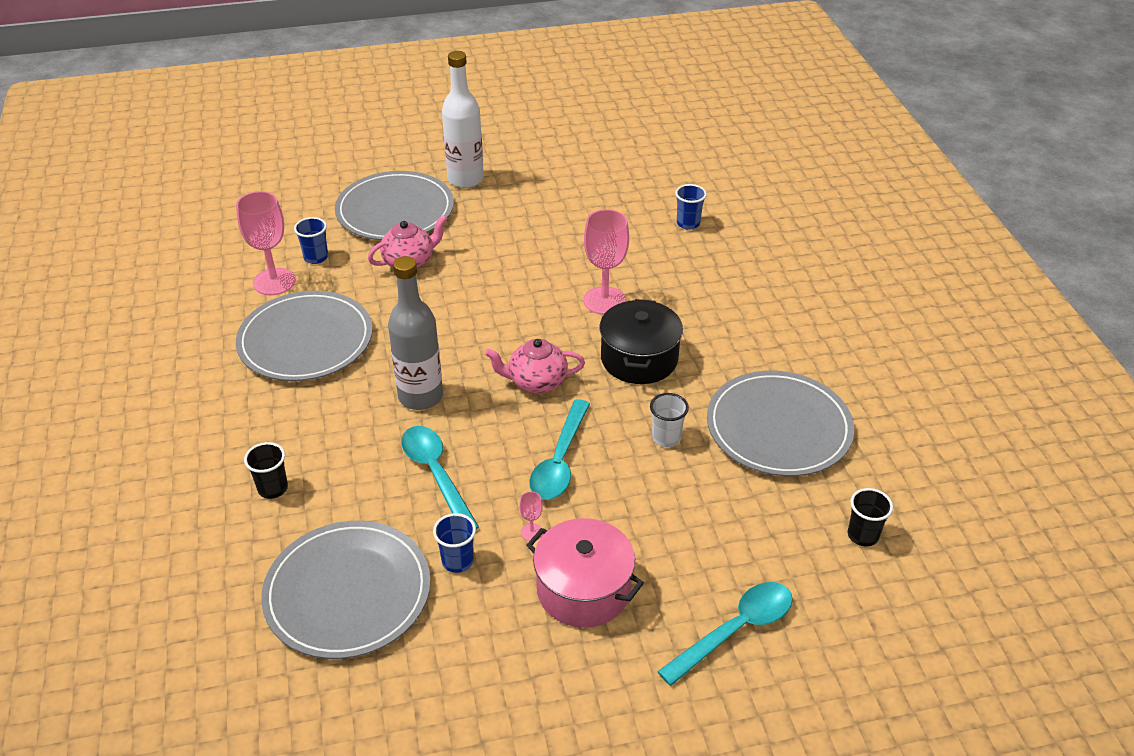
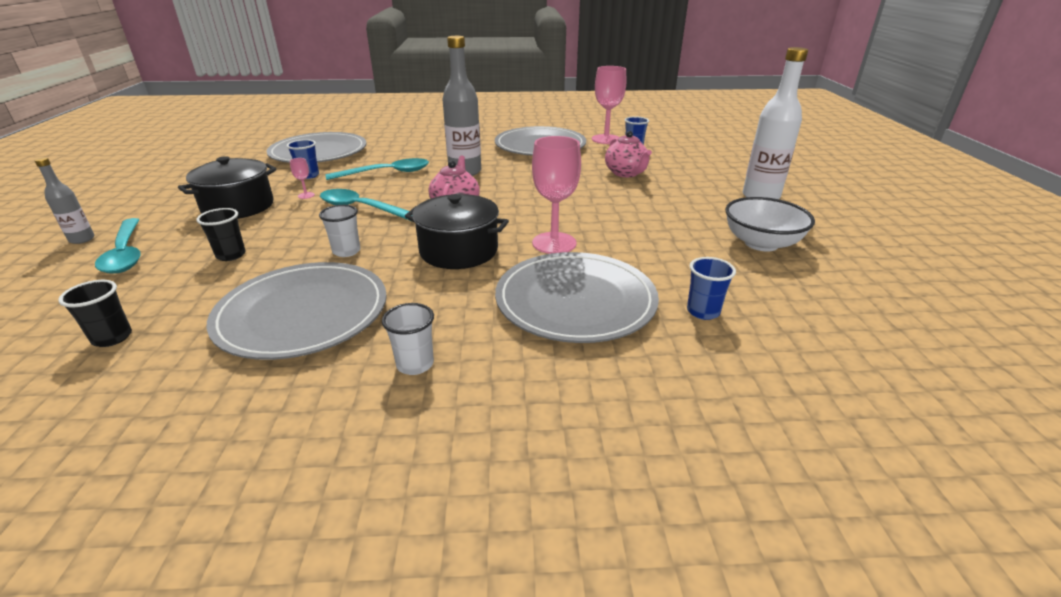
camera: 100 degrees right, 10 degrees down
black cup [244,442,288,499] -> black cup moved to [197,208,246,261]
grey plate [335,171,454,240] -> grey plate moved to [495,252,659,343]
pink pot [526,518,644,628] -> black pot [178,156,277,219]
none -> grey bottle [34,158,95,244]
none -> white cup [382,303,434,375]
none -> white bowl [725,197,815,252]

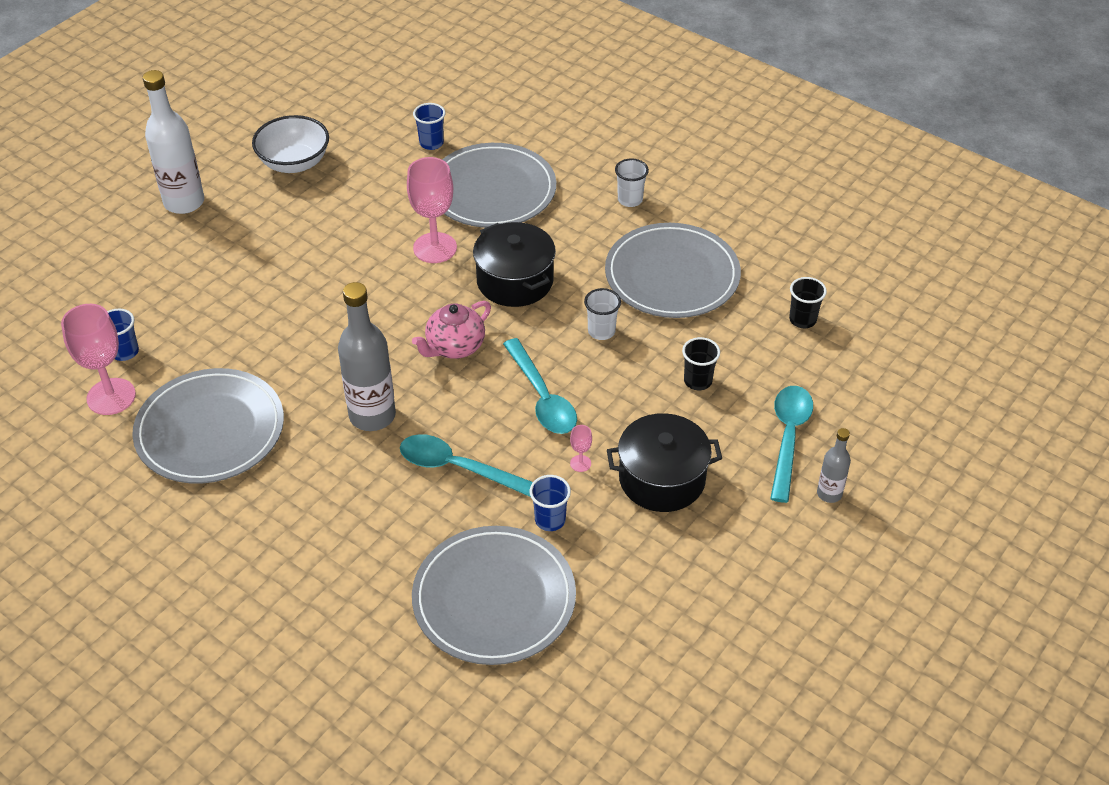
camera: 140 degrees left, 15 degrees up
pink teapot [605,131,652,177] -> none

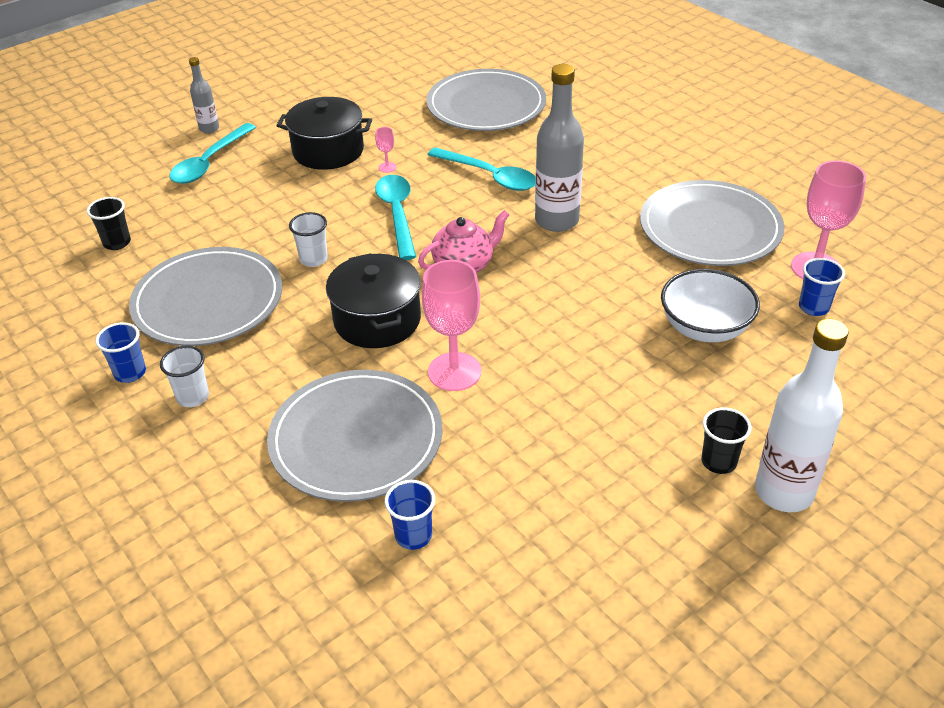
camera: 165 degrees left, 5 degrees down
white bowl [252,115,329,173] -> white bowl moved to [661,269,760,342]
blue cup [530,475,571,531] -> blue cup moved to [95,322,146,383]
black cup [682,337,720,390] -> black cup moved to [701,407,752,474]

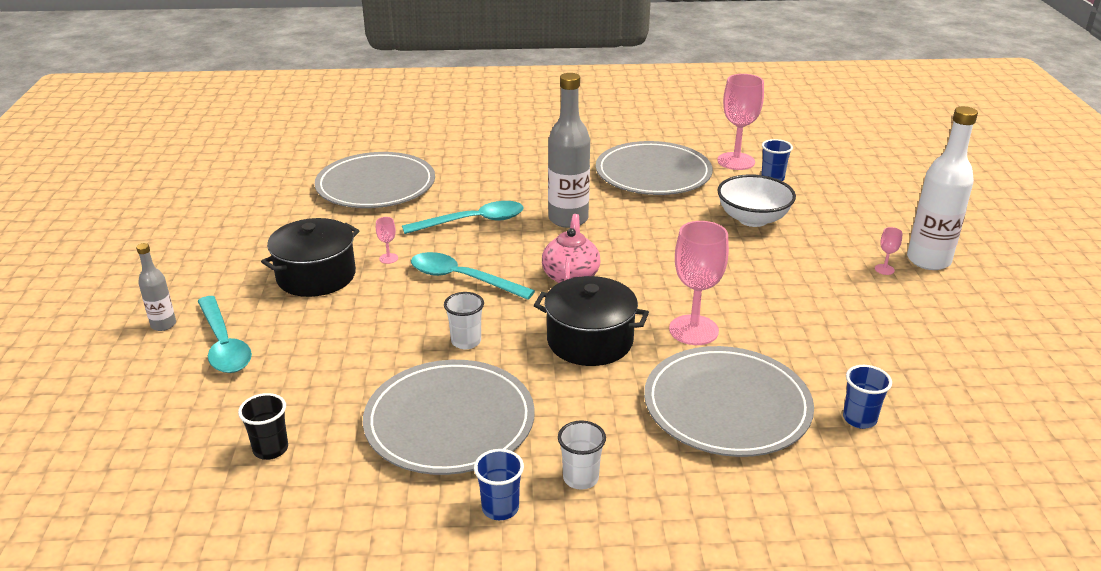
camera: 55 degrees left, 10 degrees down
black cup [701,407,752,474] -> pink goblet [875,227,903,275]

